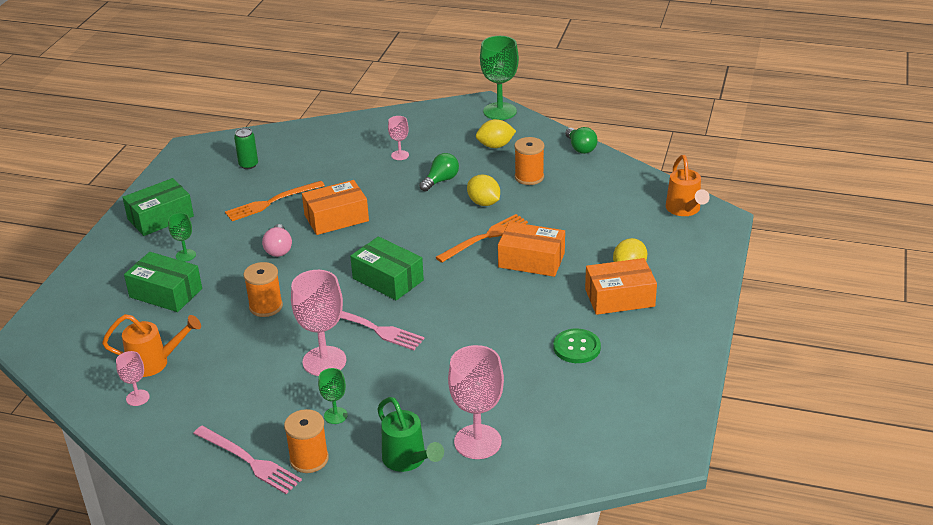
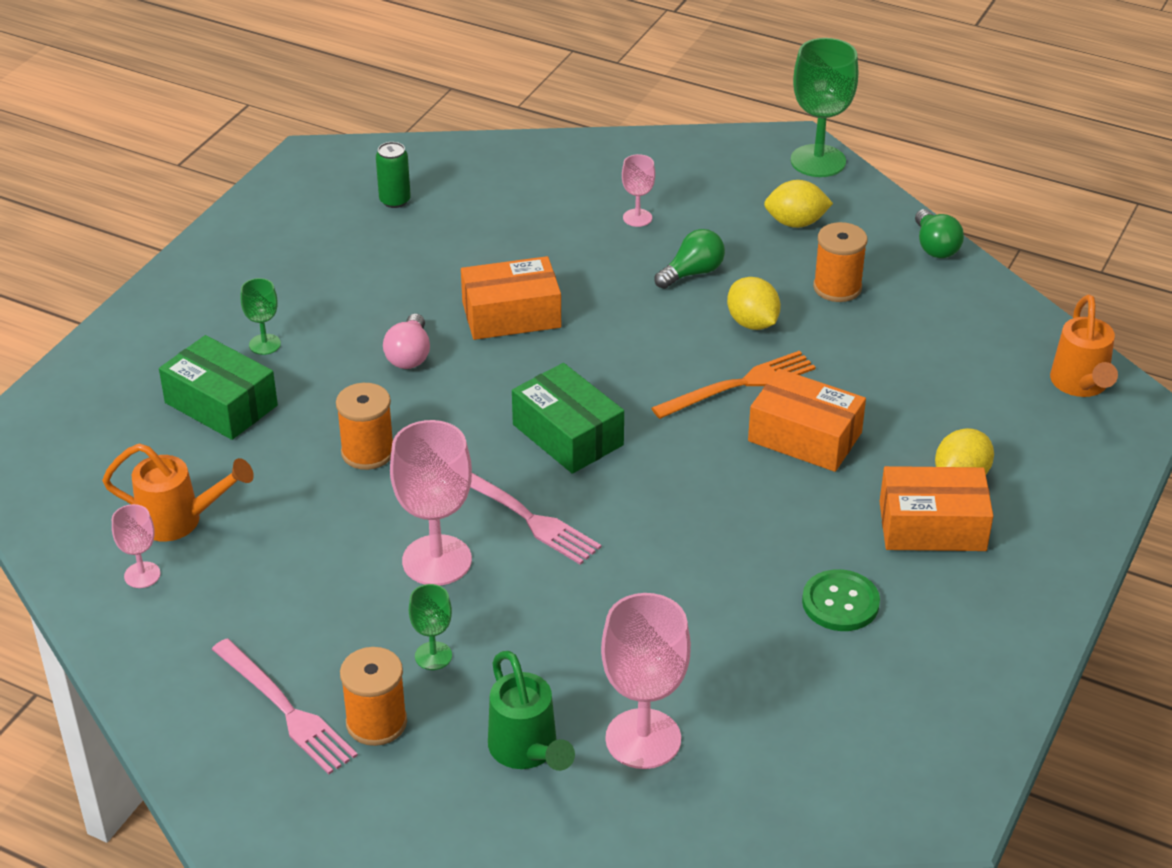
camera: 10 degrees right, 5 degrees up
green box [122,178,194,236] -> none
orange fork [225,181,325,221] -> none

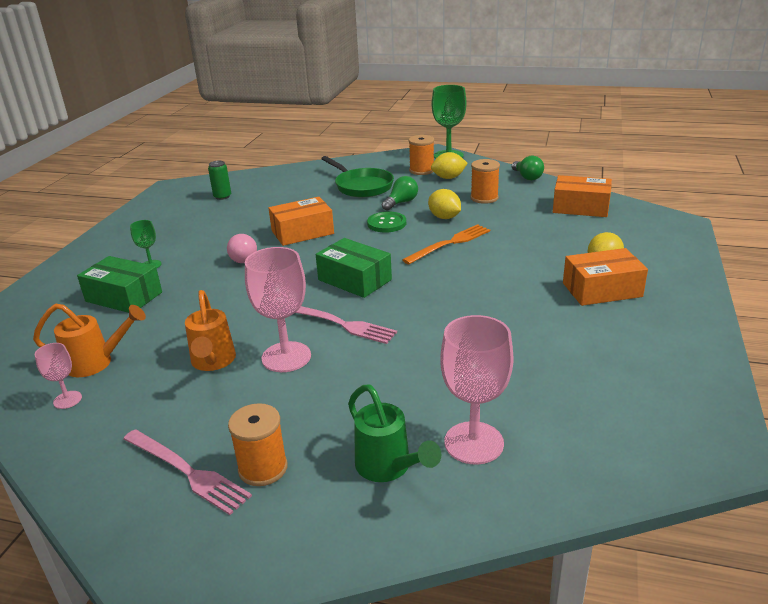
camera: 10 degrees left, 10 degrees down
orange spool [336,383,393,470] -> orange spool moved to [409,135,434,175]
green goblet [409,584,452,670] -> none
pink goblet [622,154,655,227] -> green pan [321,156,394,198]
orange box [748,369,866,472] -> orange box moved to [553,175,612,217]
green button [802,569,880,631] -> green button moved to [367,211,406,233]
orange watering can [1050,295,1118,397] -> orange watering can moved to [185,290,236,371]

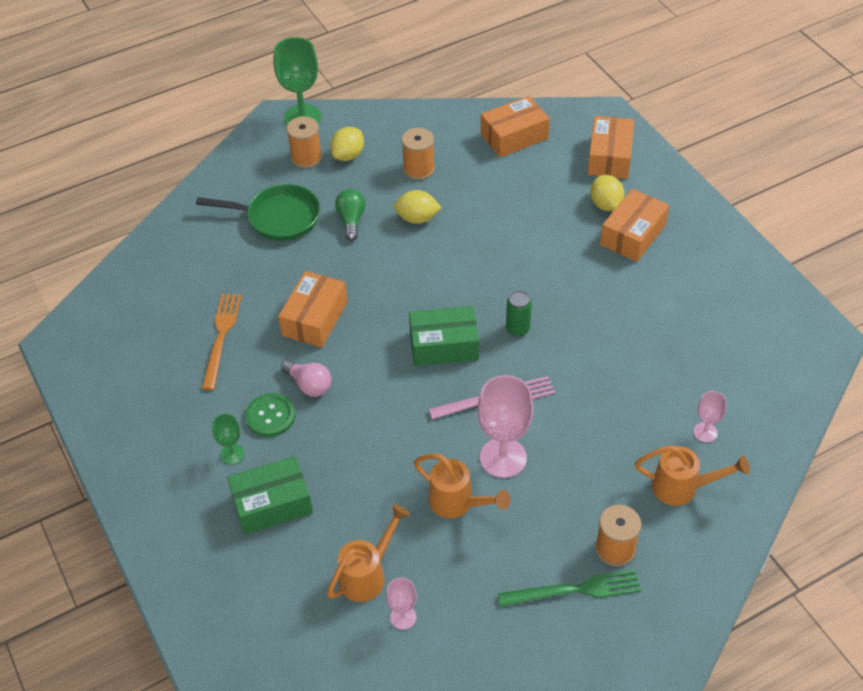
camera: 45 degrees left, 20 degrees up
pink fork [123,429,252,515] -> green fork [497,569,641,607]
green can [208,161,231,200] -> green can moved to [506,291,532,336]
green watering can [348,385,441,482] -> orange watering can [635,445,750,506]
green button [367,211,406,233] -> green button moved to [245,393,295,437]
orange fork [402,224,490,264] -> orange fork moved to [202,293,242,390]
pink goblet [440,315,514,465] -> pink goblet [693,391,727,442], size x0.51
green light bulb [511,156,544,180] -> none
none -> orange box [587,116,634,179]

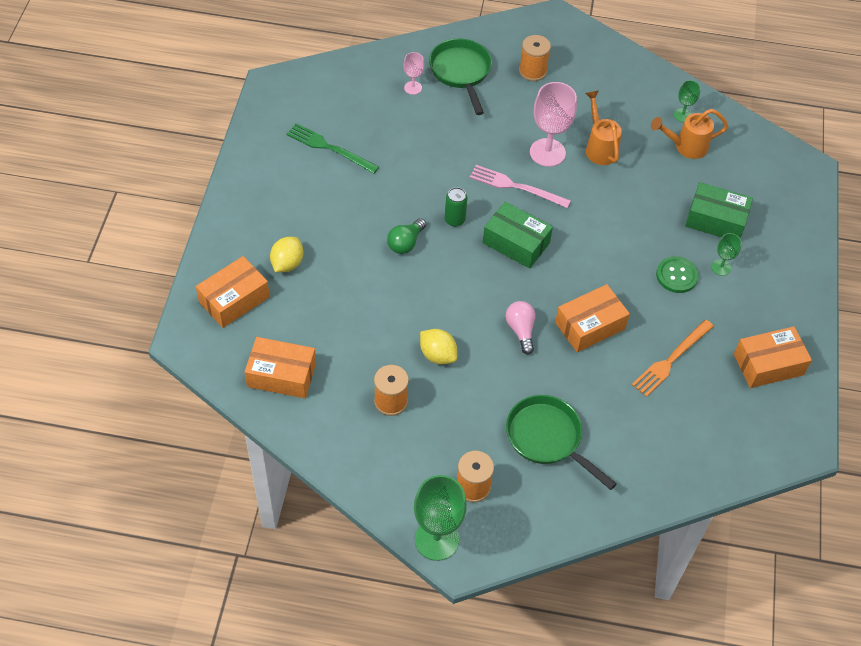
camera: 145 degrees left, 5 degrees up
pink light bulb [281,360,331,397] -> pink light bulb moved to [506,301,536,355]
yellow lemon [330,127,364,161] -> none
green light bulb [335,189,365,241] -> green light bulb moved to [387,218,426,254]
pink goblet [386,578,417,630] -> green goblet [674,80,701,122]
green fork [497,569,641,607] -> green fork moved to [286,123,379,174]
orange box [600,189,669,262] -> orange box moved to [734,326,812,388]
orange watering can [635,445,750,506] -> green pan [429,38,492,115]

